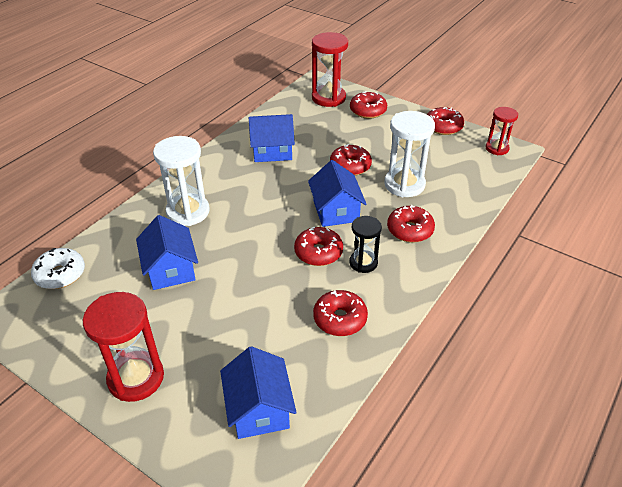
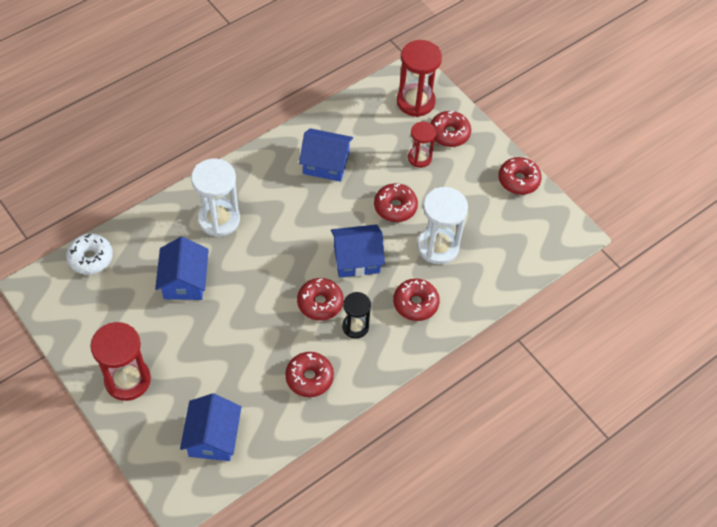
camera: 15 degrees right, 15 degrees up
blue house [308,160,366,227] -> blue house turned 75 degrees clockwise [331,224,385,278]
red hourglass [486,107,518,155] -> red hourglass moved to [408,122,436,168]

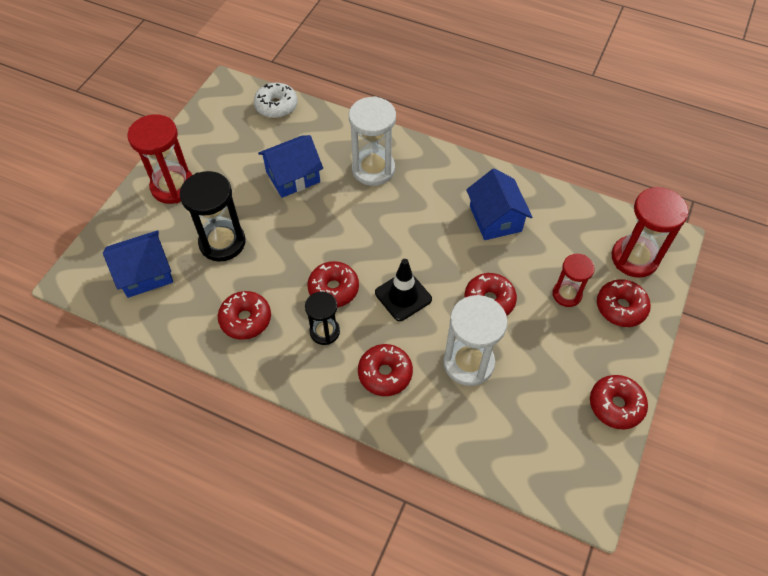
camera: 65 degrees right, 0 degrees up
blue house [331,224,385,278] -> black traffic cone [375,259,432,321]
none -> black hourglass [180,171,245,262]

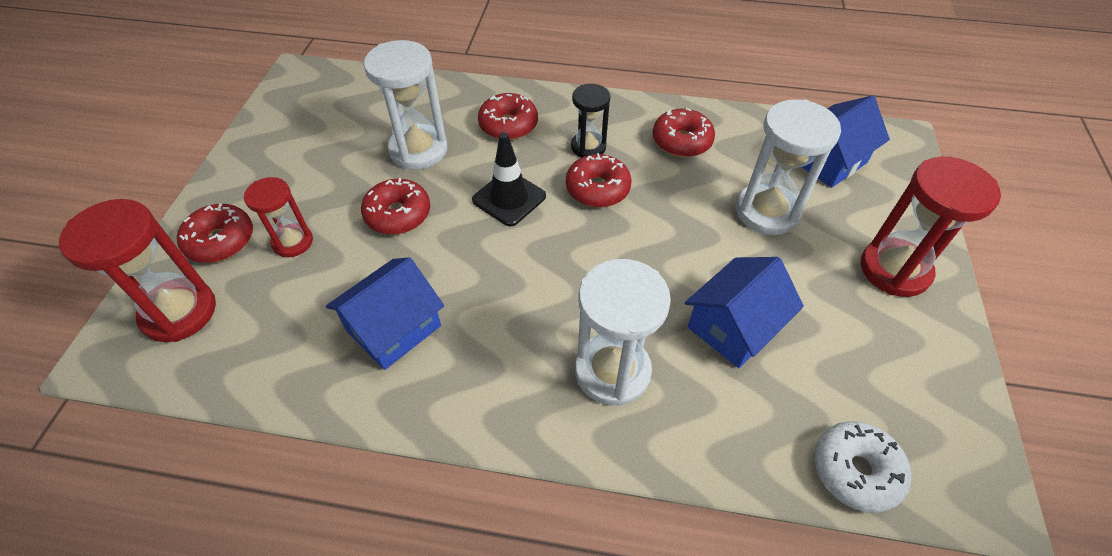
camera: 165 degrees right, 5 degrees down
black hourglass [180,171,245,262] -> white hourglass [736,99,841,235]
blue house [466,169,533,240] -> blue house turned 75 degrees clockwise [326,257,444,370]
red donut [590,375,648,429] -> none

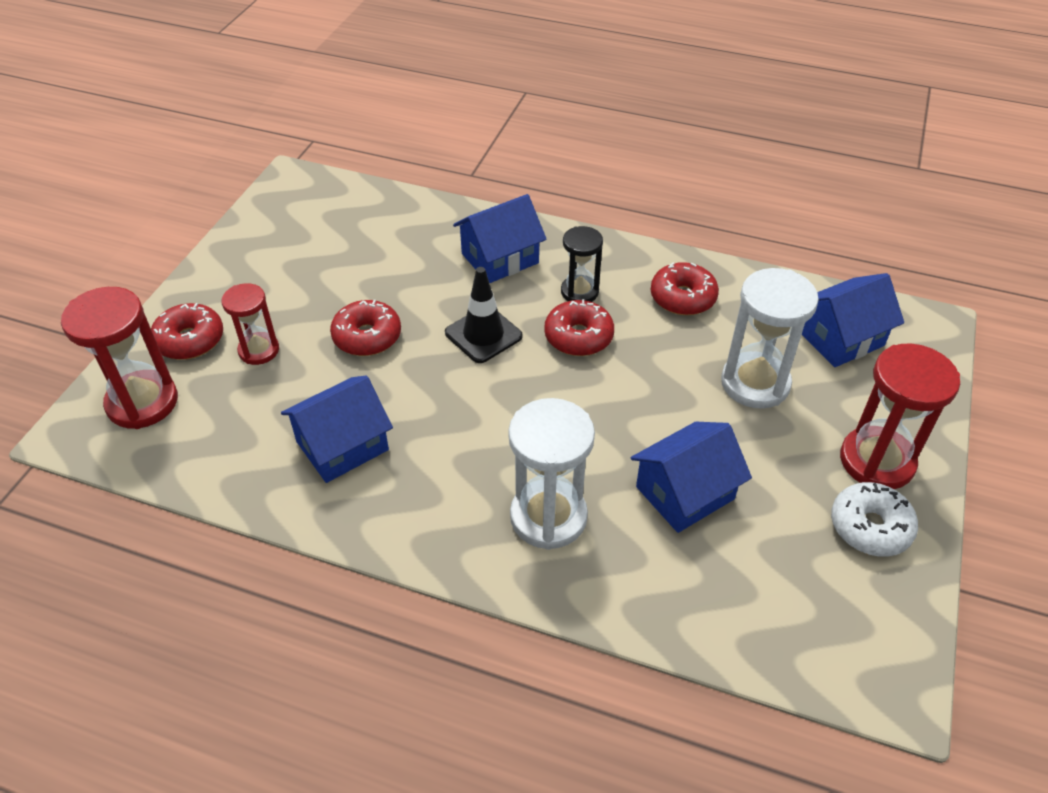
camera: 10 degrees right, 5 degrees down
white hourglass [364,40,448,170] -> none
red donut [478,93,538,140] -> blue house [453,194,546,283]
white donut [814,421,911,513] -> white donut moved to [831,482,918,557]

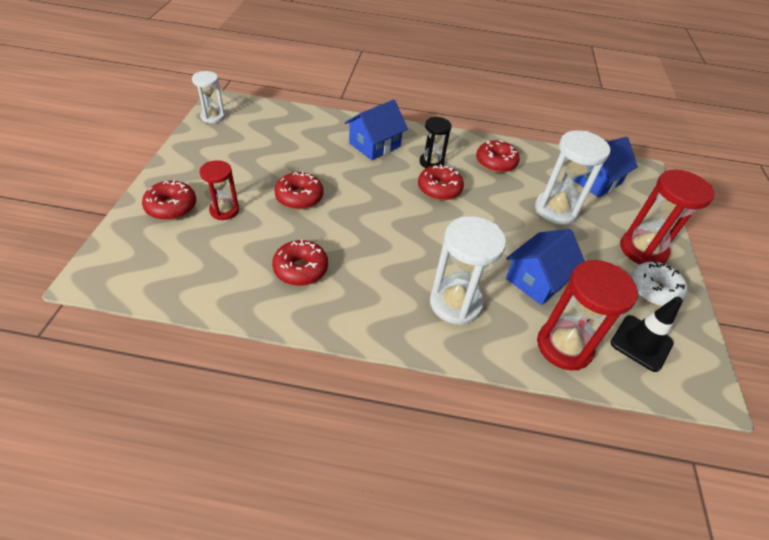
camera: 15 degrees left, 0 degrees up
red hourglass [61,287,178,429] -> red hourglass moved to [537,260,638,371]
blue house [281,375,393,483] -> red donut [272,240,328,286]
black traffic cone [445,267,522,363] -> black traffic cone moved to [610,297,683,372]
none -> white hourglass [192,71,225,123]

